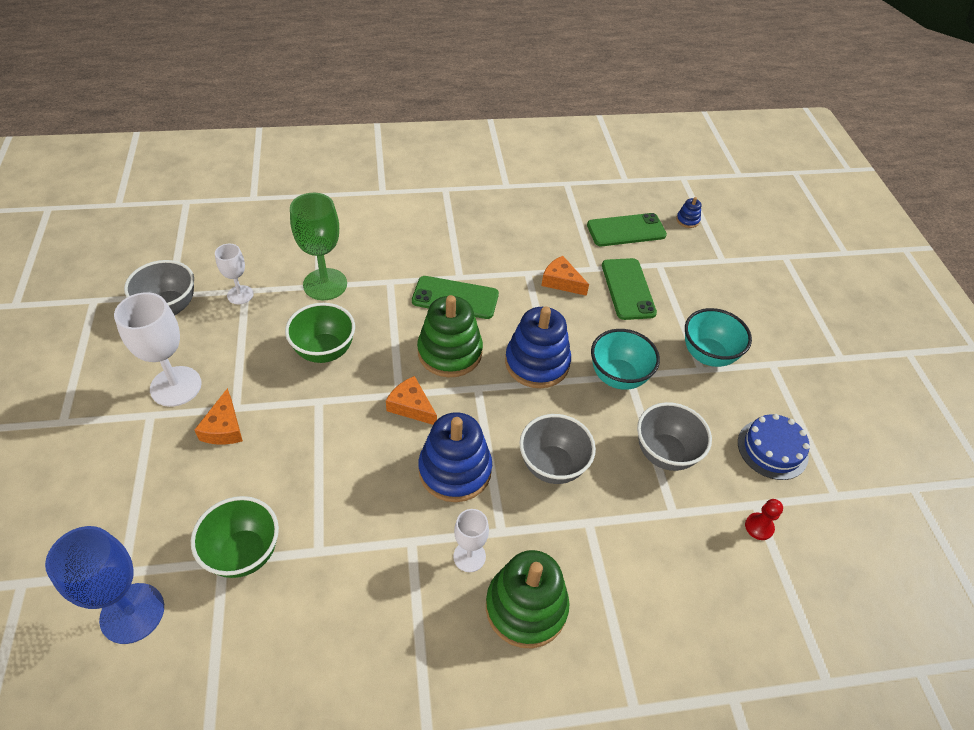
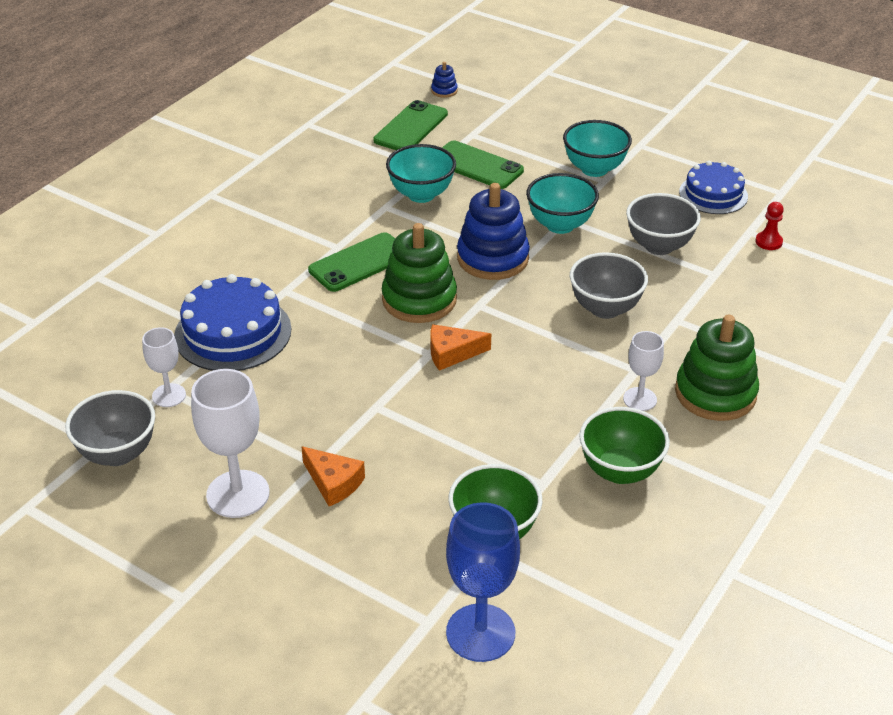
camera: 45 degrees left, 10 degrees down
green bowl [285,303,355,363] -> green bowl moved to [579,407,670,484]
green goblet [290,193,347,300] -> blue cake [174,274,291,371]
blue stacking toy [418,412,492,502] -> none
orange cheese [542,256,589,296] -> turquoise bowl [386,144,456,203]

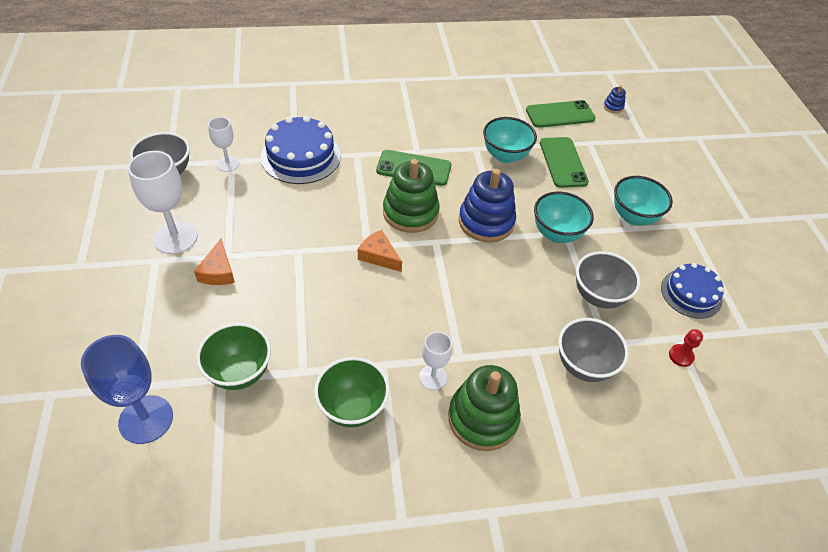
camera: 45 degrees right, 10 degrees up
grey bowl [570,252,648,319] -> grey bowl moved to [558,318,629,382]

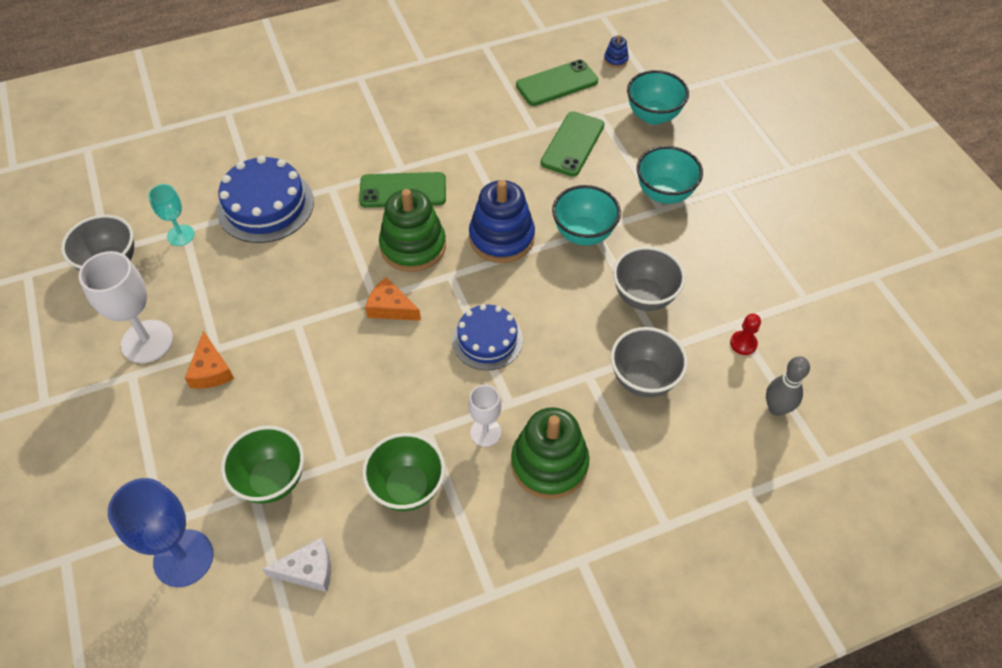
camera: 10 degrees left, 5 degrees up
white goblet [208,117,239,172] -> turquoise goblet [148,184,195,246]
turquoise bowl [483,117,537,163] -> turquoise bowl moved to [627,70,689,125]
green phone [540,137,589,188] -> green phone turned 45 degrees clockwise [541,111,604,177]
blue cake [661,263,724,319] -> blue cake moved to [452,304,523,370]
none -> white cheese [262,537,331,592]
none -> grey bowling pin [766,356,810,416]

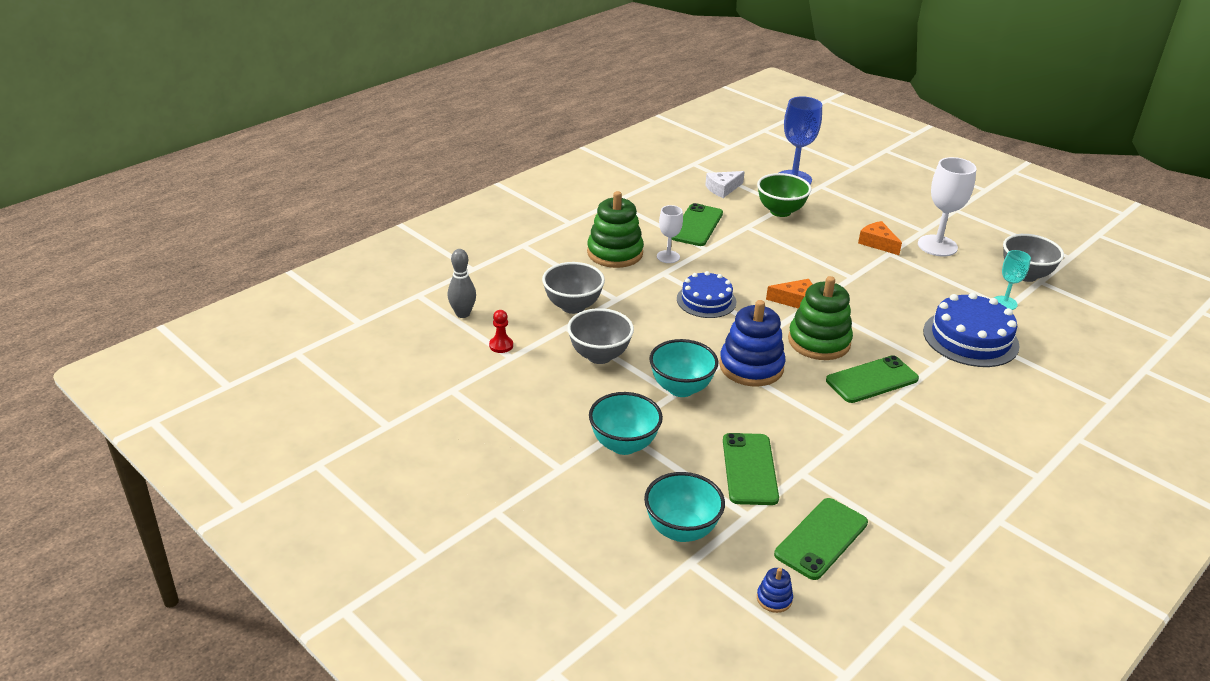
camera: 155 degrees right, 20 degrees down
green bowl [362,433,445,511] -> green phone [672,203,723,246]

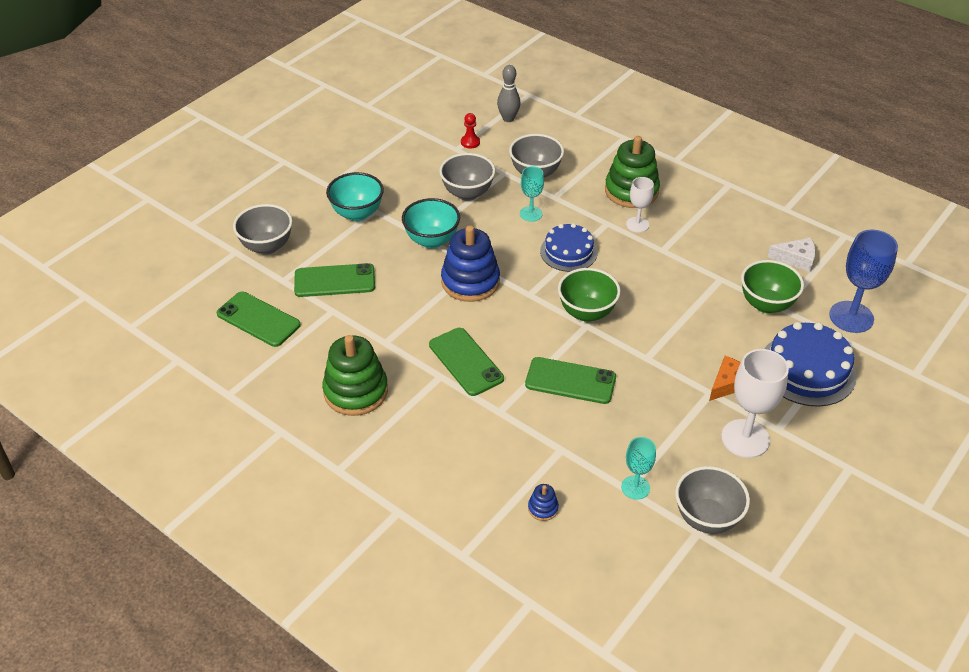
camera: 85 degrees right, 10 degrees up
turquoise bowl [644,472,725,542] -> grey bowl [233,204,293,255]
green phone [672,203,723,246] -> green phone moved to [525,357,616,404]
white cheese [705,171,745,198] -> white cheese turned 135 degrees clockwise [767,238,816,272]
blue stacking toy [757,568,793,613] -> blue stacking toy moved to [528,484,559,521]
orange cheese [766,279,813,308] -> green bowl [558,268,621,322]
green stacking toy [788,276,853,360] -> green stacking toy moved to [322,335,388,416]
blue cake [923,292,1020,367] -> blue cake moved to [764,322,857,407]
none -> turquoise goblet [520,166,544,222]

